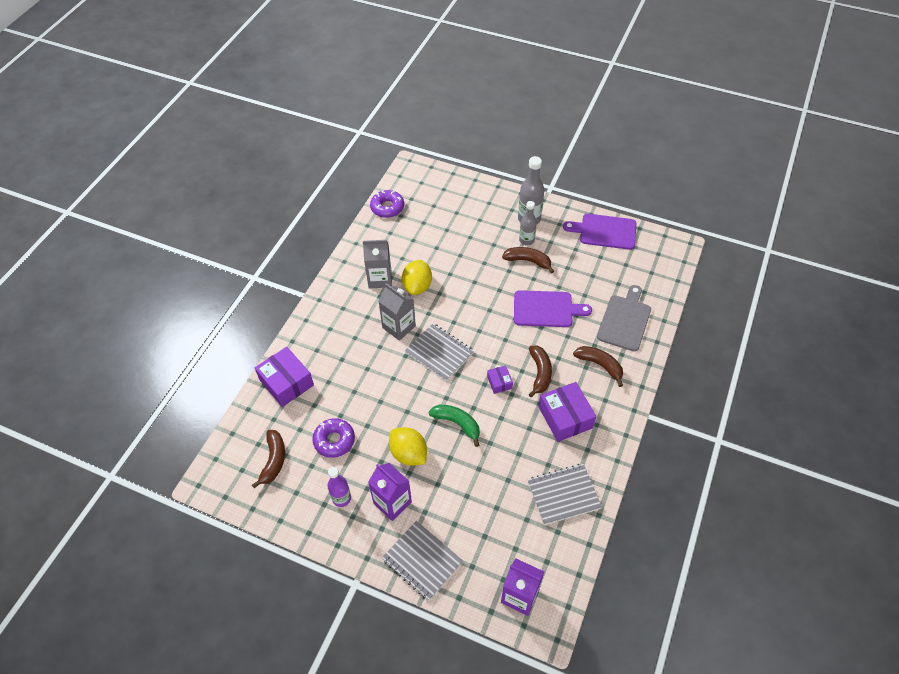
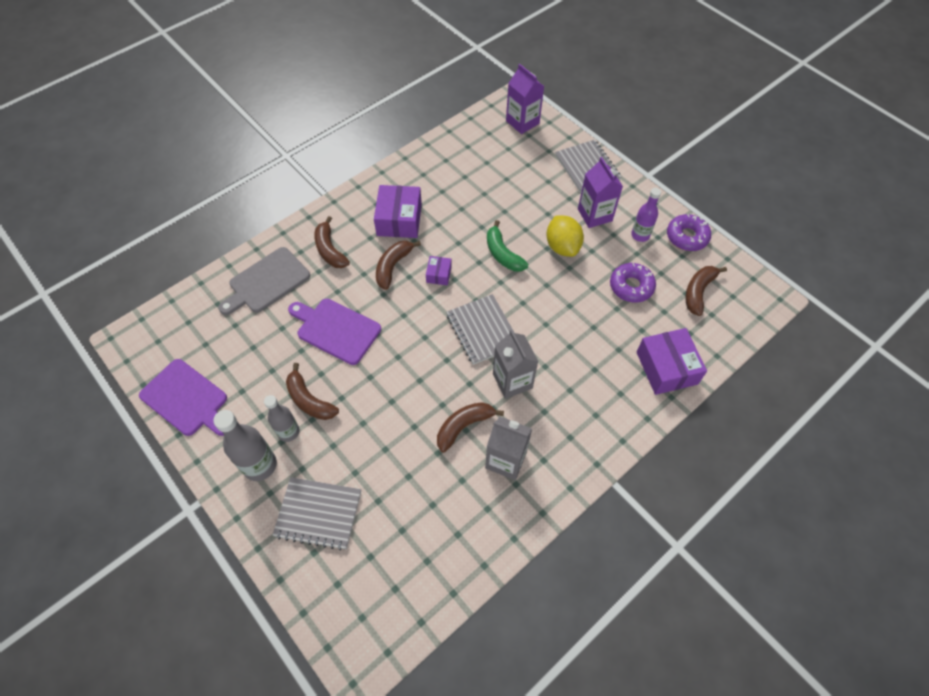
camera: 155 degrees left, 5 degrees up
purple donut [370,190,404,218] -> purple donut moved to [667,214,711,251]
yellow lemon [402,260,432,295] -> brown banana [437,402,504,452]
grey notebook [528,464,602,525] -> grey notebook moved to [272,477,361,550]

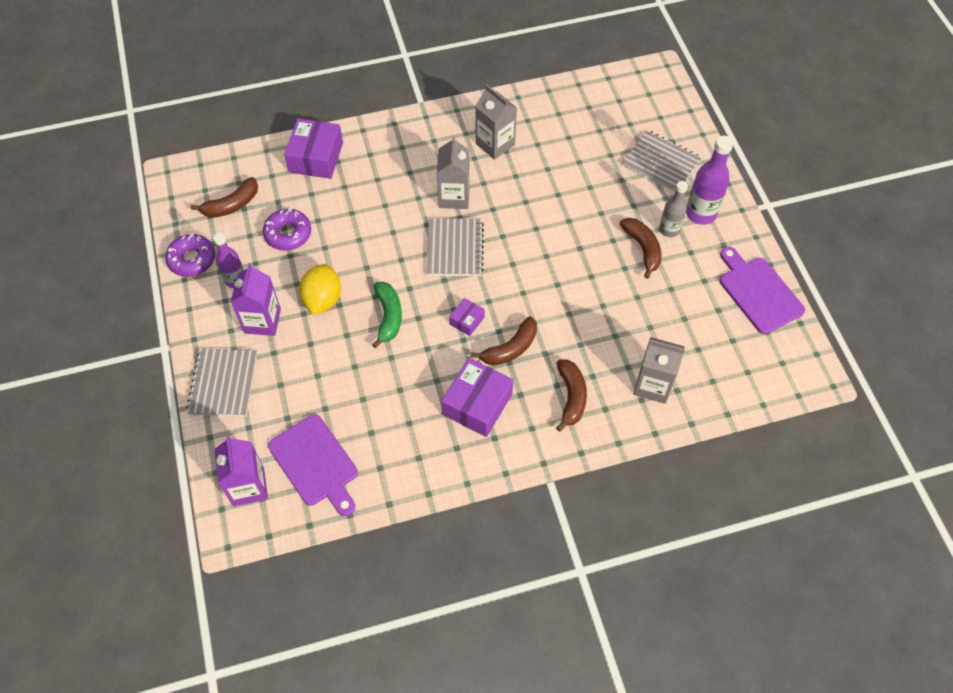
camera: 155 degrees left, 0 degrees up
grey bottle [213,410,277,481] -> purple bottle [686,136,733,225]
grey cutting board [218,247,310,315] -> grey carton [634,337,685,404]
purple cutting board [288,299,381,365] -> purple cutting board moved to [268,414,358,516]
brown banana [437,402,504,452] -> none

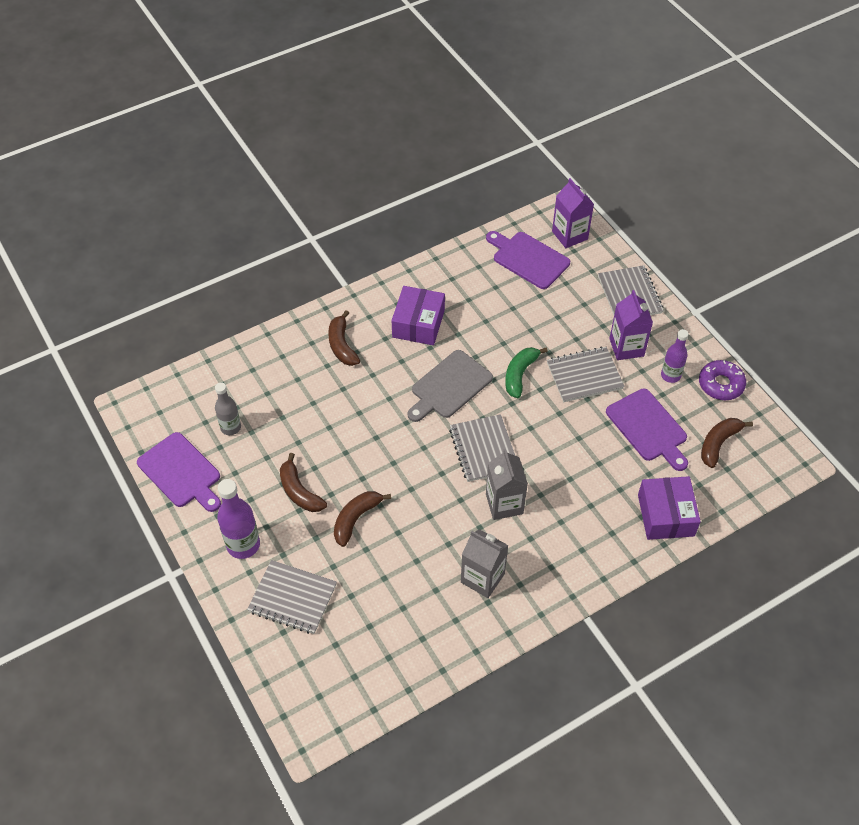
camera: 165 degrees right, 5 degrees down
purple donut [263,208,311,250] -> purple cutting board [606,389,688,471]
yellow lemon [299,264,341,315] -> grey notebook [547,347,624,402]
green banana [372,282,402,348] -> green banana turned 45 degrees clockwise [505,347,548,398]
purple box [449,298,485,336] -> grey cutting board [408,350,493,422]
brown banana [471,316,537,365] -> brown banana moved to [334,491,391,547]
grey carton [634,337,685,404] -> none
grey bottle [659,181,688,237] -> grey bottle moved to [215,382,241,435]

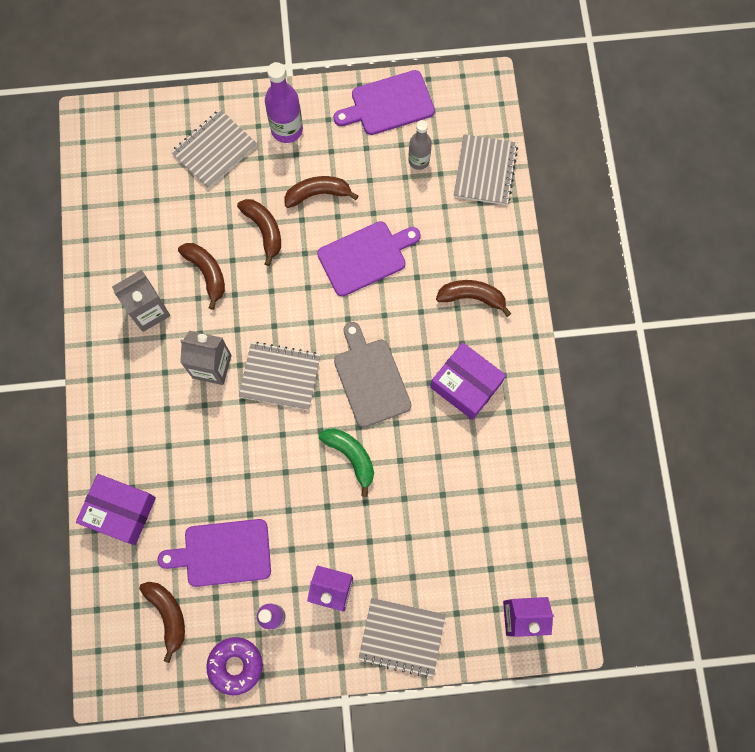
camera: 115 degrees right, 20 degrees up
purple cutting board [486,231,570,289] -> purple cutting board moved to [317,221,421,297]
grey notebook [547,347,624,402] -> grey notebook moved to [454,134,518,205]
none -> brown banana [178,243,225,310]

